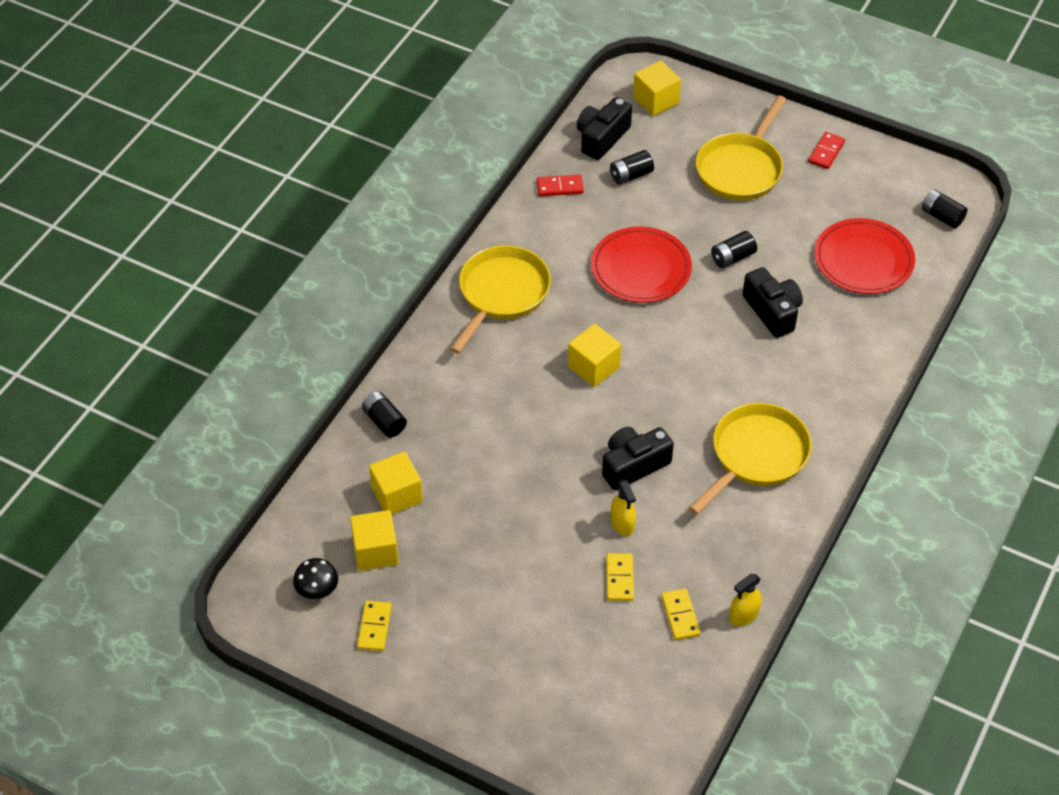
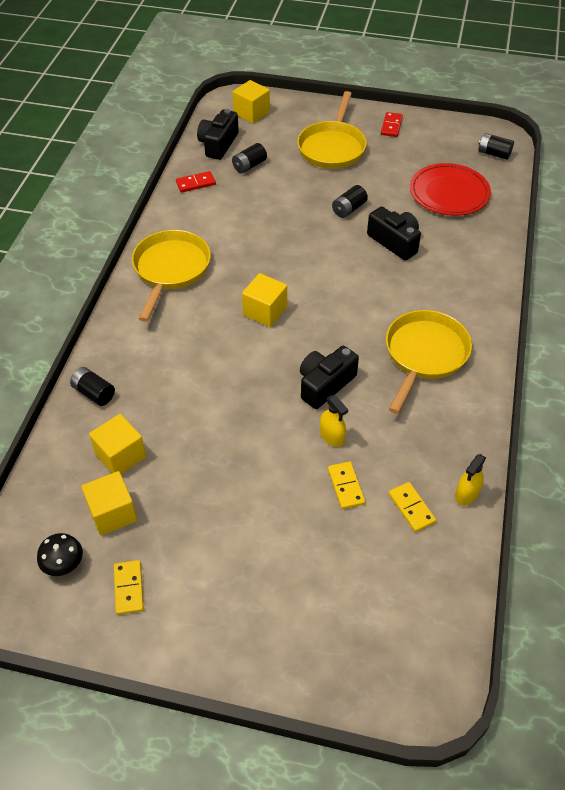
camera: 15 degrees left, 0 degrees up
red plate [591,227,692,303] -> none

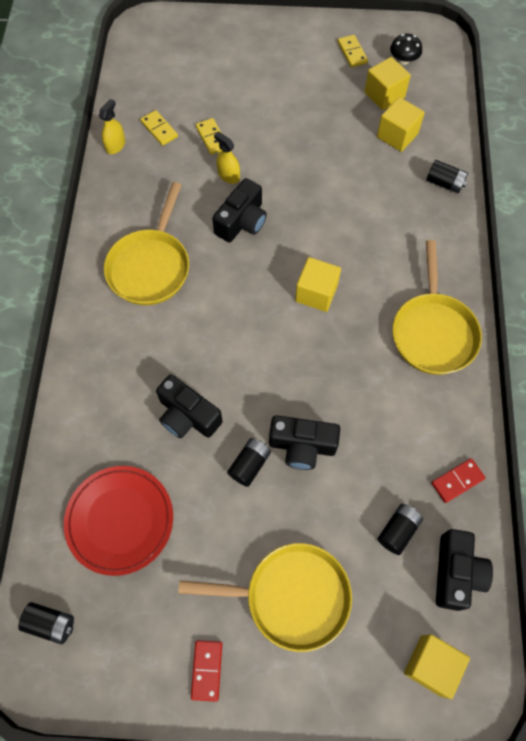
camera: 170 degrees right, 15 degrees up
yellow pan [297,91,367,169] -> yellow pan turned 90 degrees clockwise [178,543,352,652]
none -> black camera [269,415,340,470]

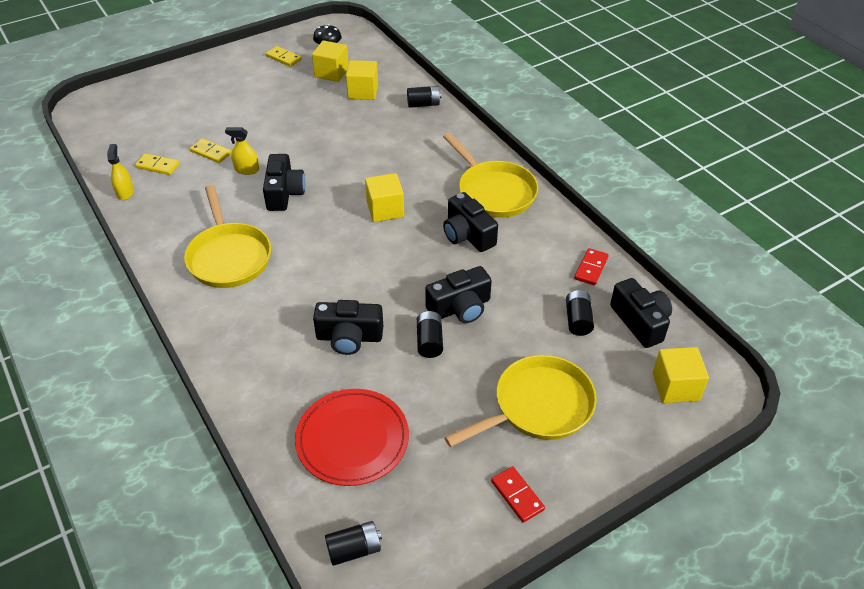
camera: 35 degrees left, 20 degrees down
none -> black camera [443,192,498,252]

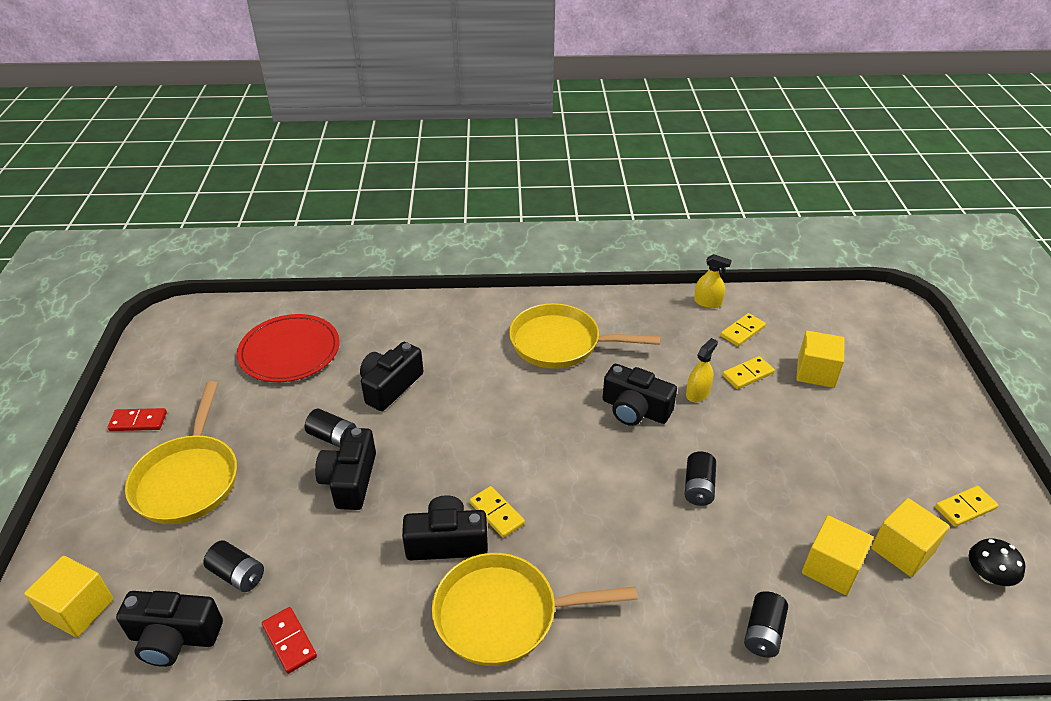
camera: 120 degrees right, 5 degrees down
black battery [325,521,382,566] -> black battery moved to [684,452,716,506]
yellow cube [365,173,404,222] -> yellow cube moved to [796,331,844,388]
none -> yellow domino [470,486,525,538]

